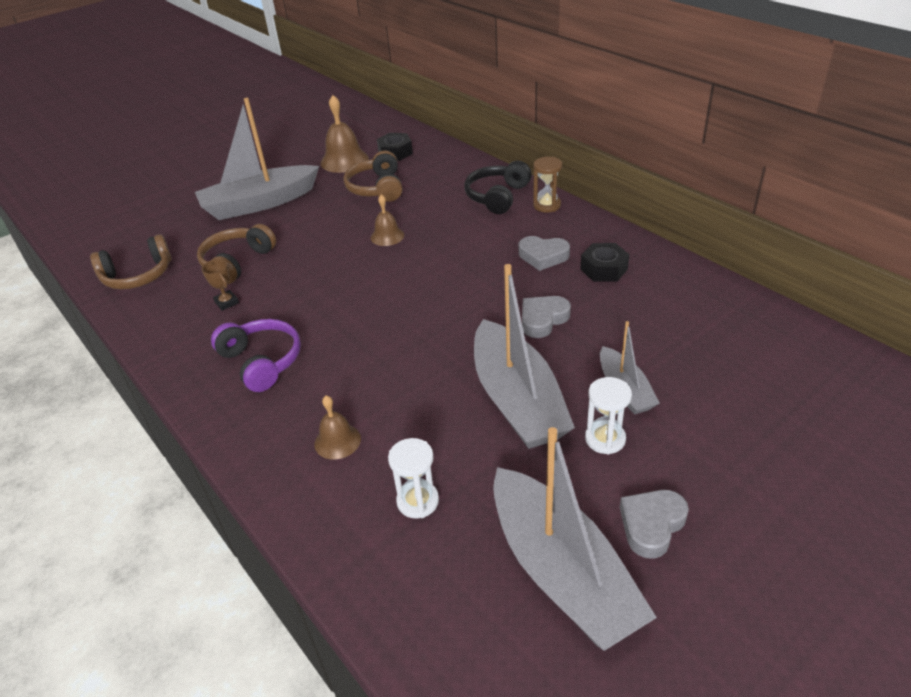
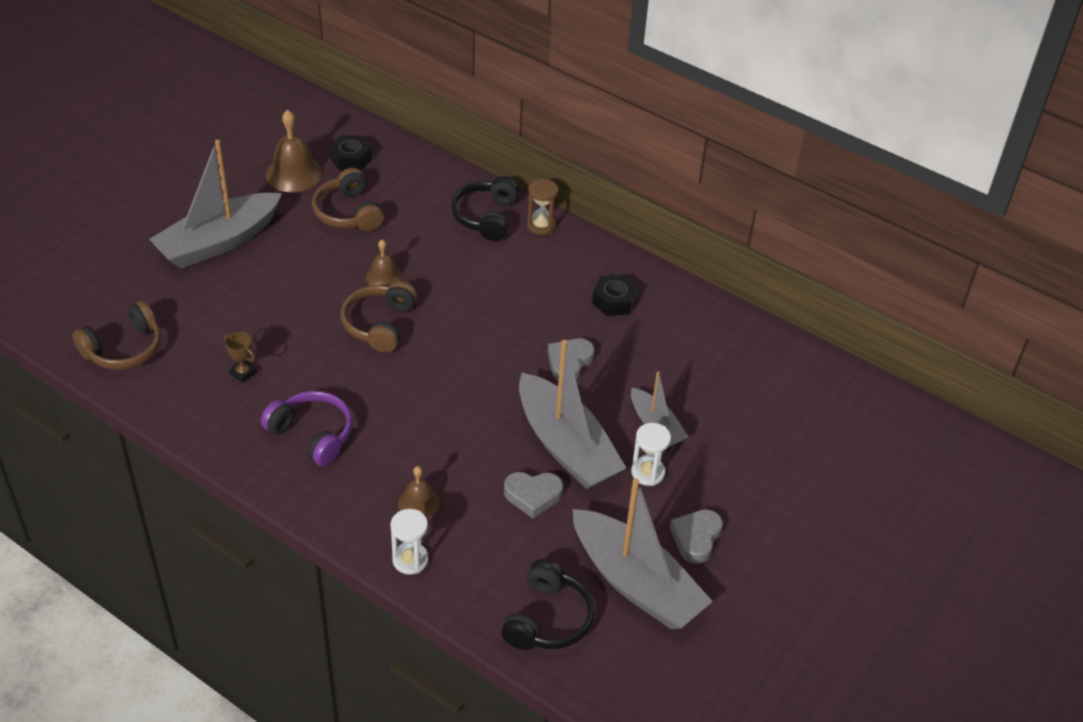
camera: 20 degrees left, 5 degrees up
brown headphones [197,224,276,284] -> brown headphones moved to [340,281,417,353]
white hourglass [388,438,439,519] -> white hourglass moved to [390,509,429,575]
grey heart [519,236,570,271] -> grey heart moved to [504,472,563,519]
none -> black headphones [501,559,595,650]

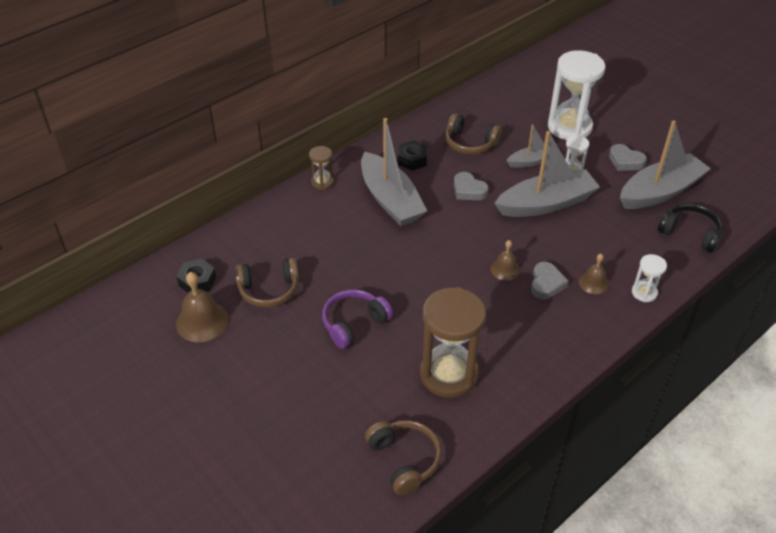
camera: 75 degrees left, 0 degrees up
grey boat [149,140,282,269] -> grey boat moved to [361,118,427,226]
brown trophy [224,332,257,383] -> brown hourglass [420,287,486,398]
purple headphones [261,391,353,466] -> purple headphones moved to [322,289,393,349]
brown headphones [340,281,417,353] -> brown headphones moved to [445,113,502,154]
brown bell [366,240,402,286] -> brown bell moved to [490,240,520,280]
black headphones [451,176,519,241] -> none
grey heart [504,472,563,519] -> grey heart moved to [531,262,568,299]
none -> white hourglass [548,50,605,140]

